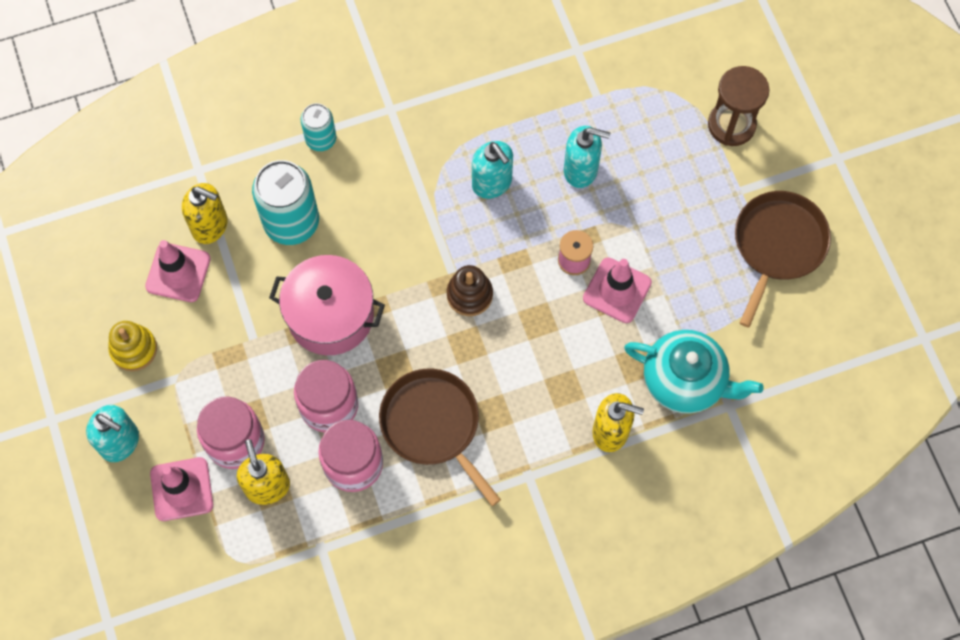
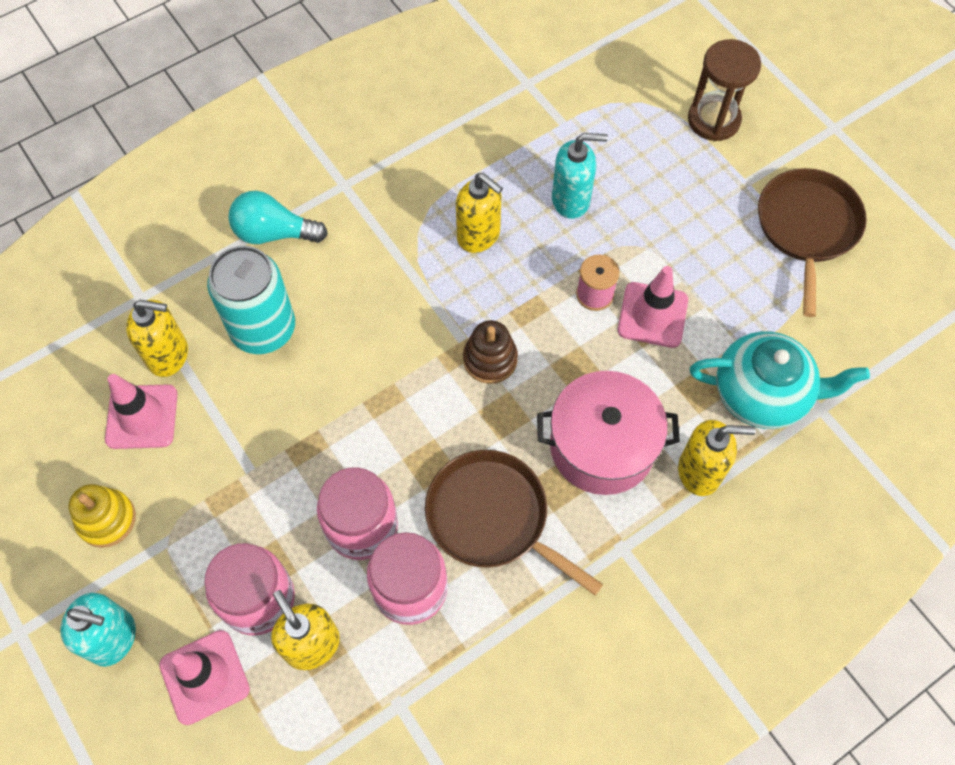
camera: 15 degrees left, 5 degrees down
pink pot [269,255,385,355] -> pink pot moved to [537,371,680,495]
turquoise can [300,103,336,151] -> turquoise light bulb [228,191,328,244]
turquoise soap dispenser [472,141,513,199] -> yellow soap dispenser [456,173,503,253]

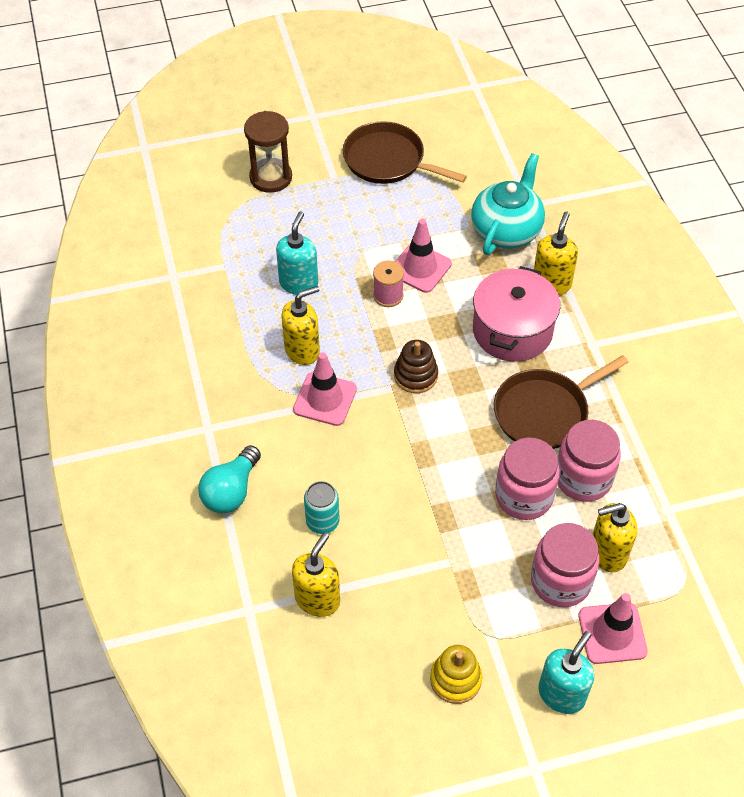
camera: 70 degrees left, 10 degrees down
pink traffic cone [105,374,178,449] -> pink traffic cone moved to [293,352,357,426]
turquoise can [207,246,295,354] -> turquoise can [304,481,340,534], size x0.56

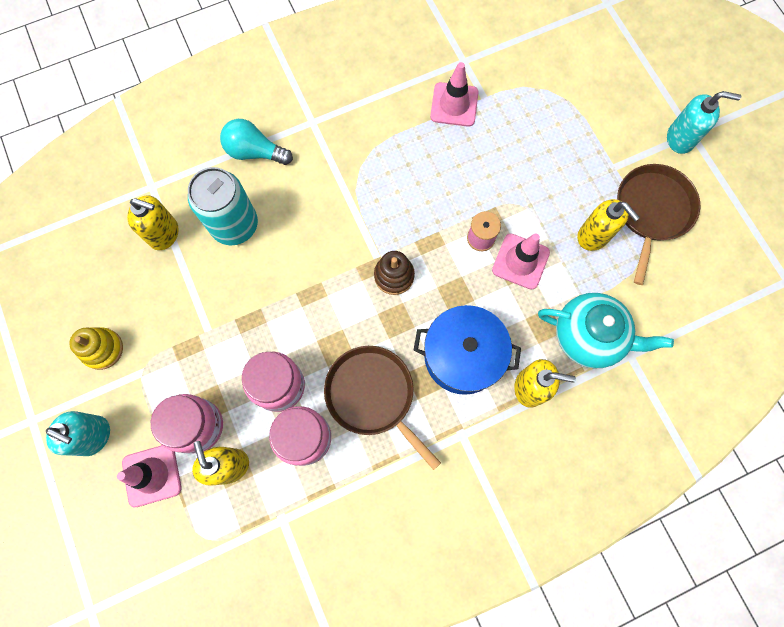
camera: 80 degrees right, 20 degrees up
brown hourglass [244,111,292,193] -> none
turquoise soap dispenser [276,211,318,295] -> turquoise soap dispenser moved to [667,91,741,154]
yellow soap dispenser [281,286,320,365] -> yellow soap dispenser moved to [577,199,640,251]
pink traffic cone [293,352,357,426] -> pink traffic cone moved to [430,62,478,127]
turquoise can [304,481,340,534] -> turquoise can [188,167,258,245], size x1.77
pink pot [473,266,560,362] -> blue pot [414,305,521,395]

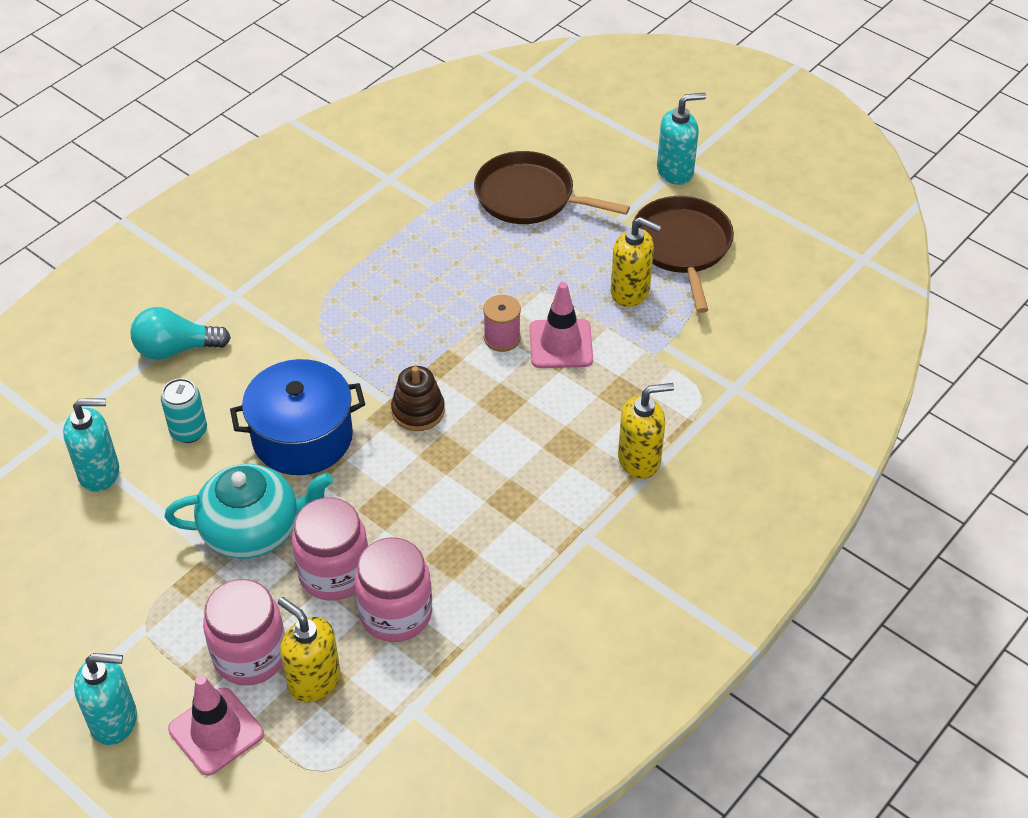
camera: 25 degrees left, 25 degrees down
yellow stacking toy [69,328,123,370] -> none
yellow soap dispenser [127,195,179,250] -> turquoise soap dispenser [63,398,119,492]
turquoise can [188,167,258,245] -> turquoise can [161,378,207,443], size x0.56
brown pan [324,346,441,470] -> brown pan moved to [474,151,630,224]
blue pot [414,305,521,395] -> blue pot moved to [230,359,365,475]
pink traffic cone [430,62,478,127] -> none
turquoise teapot [538,293,674,368] -> turquoise teapot moved to [165,464,333,559]

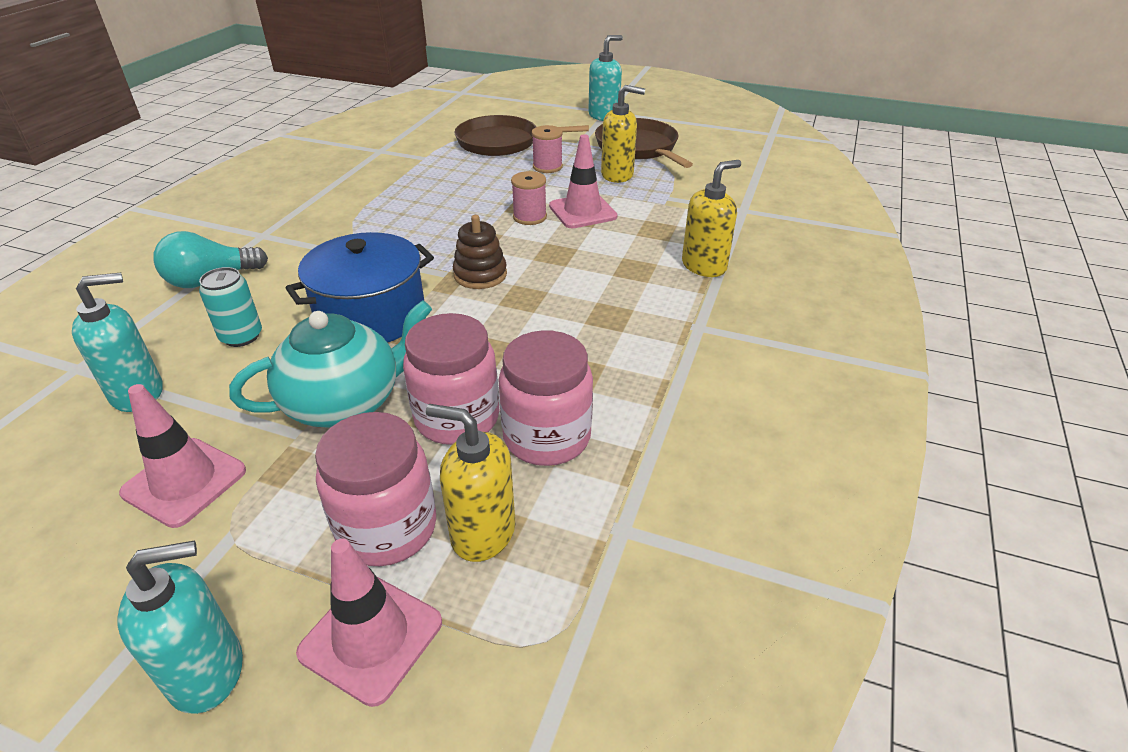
camera: 20 degrees left, 10 degrees down
none -> pink traffic cone [119,384,246,528]
none -> pink spool [532,125,563,173]

